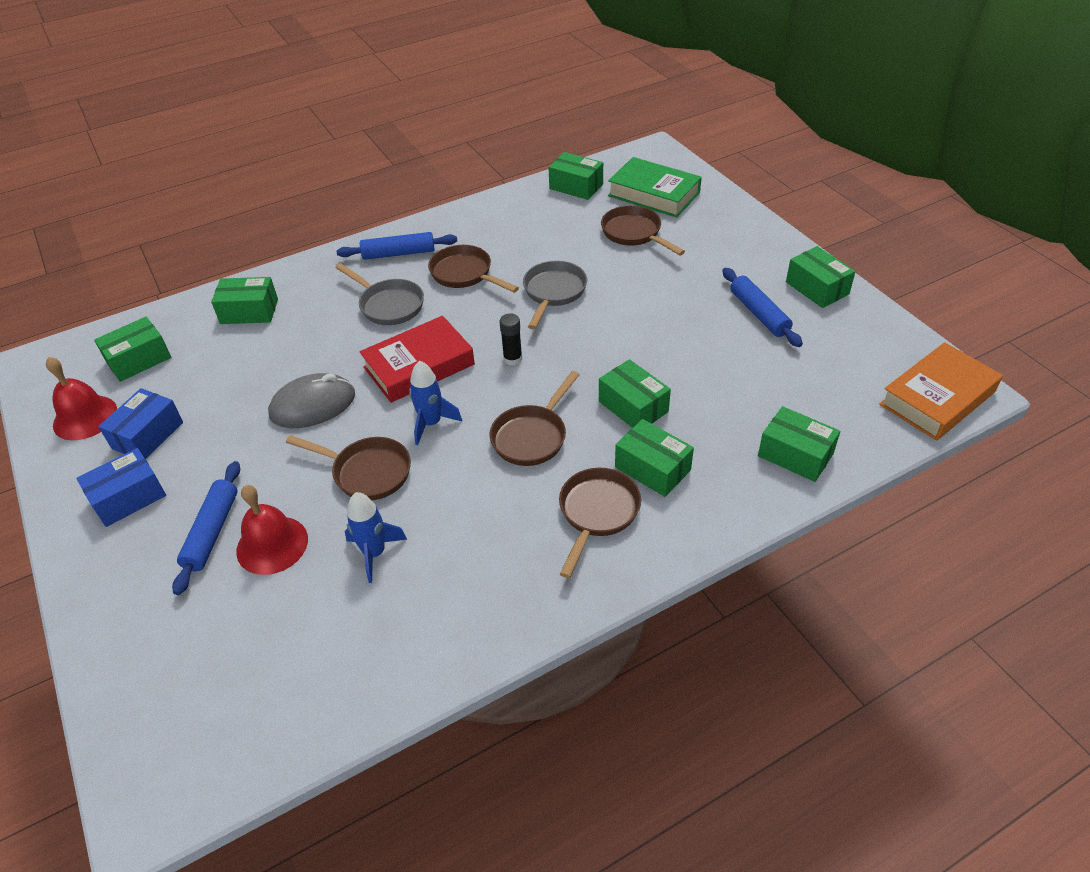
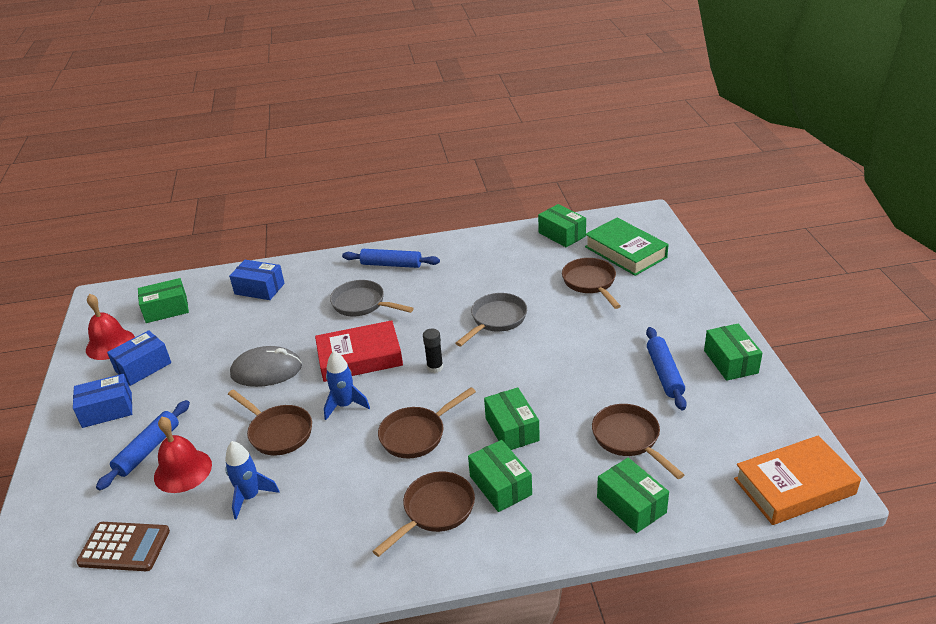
camera: 20 degrees right, 10 degrees down
green box [211,277,278,324] -> blue box [229,260,285,300]
grey pan [336,263,424,325] -> grey pan turned 150 degrees clockwise [330,280,414,316]
brown pan [428,245,519,293] -> brown pan moved to [592,404,684,479]
none -> brown calculator [76,522,170,571]

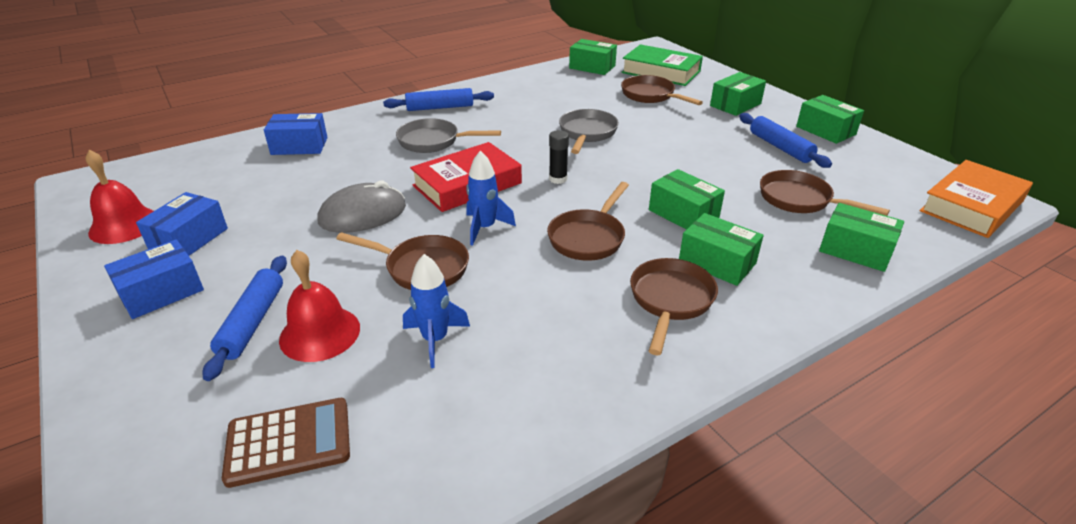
camera: 25 degrees left, 0 degrees up
green box [138,278,189,323] -> green box moved to [710,72,766,116]

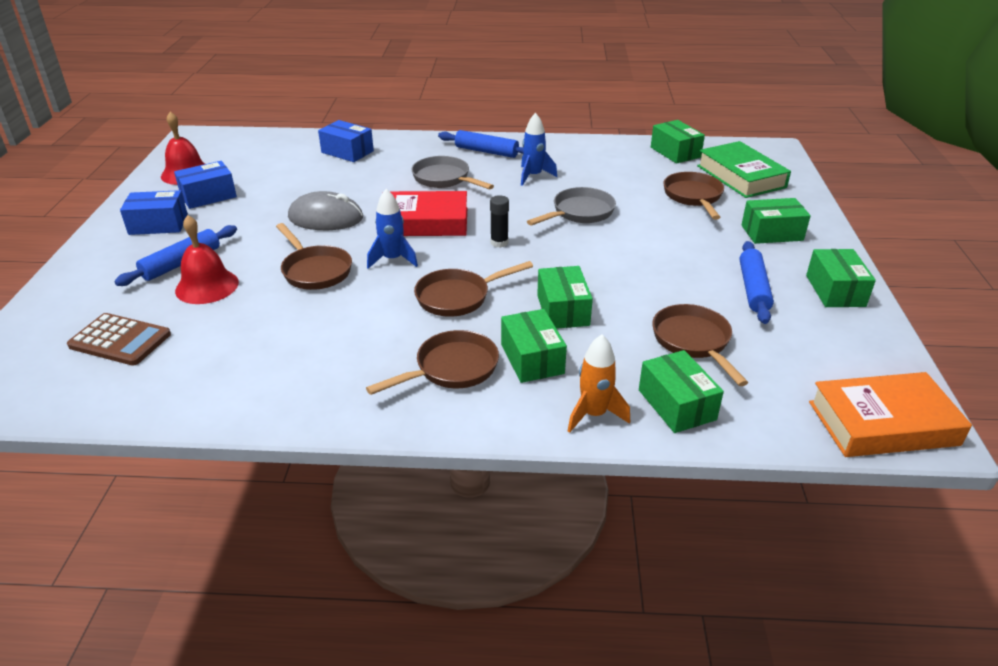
camera: 35 degrees right, 0 degrees up
blue rocket [403,254,470,368] -> blue rocket moved to [521,113,557,186]
none -> orange rocket [568,334,630,433]

